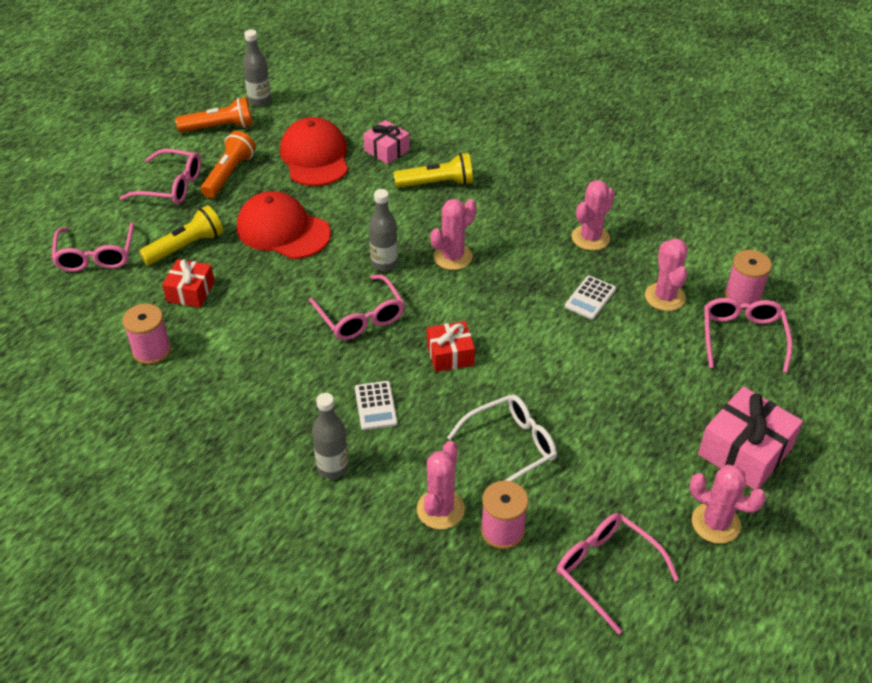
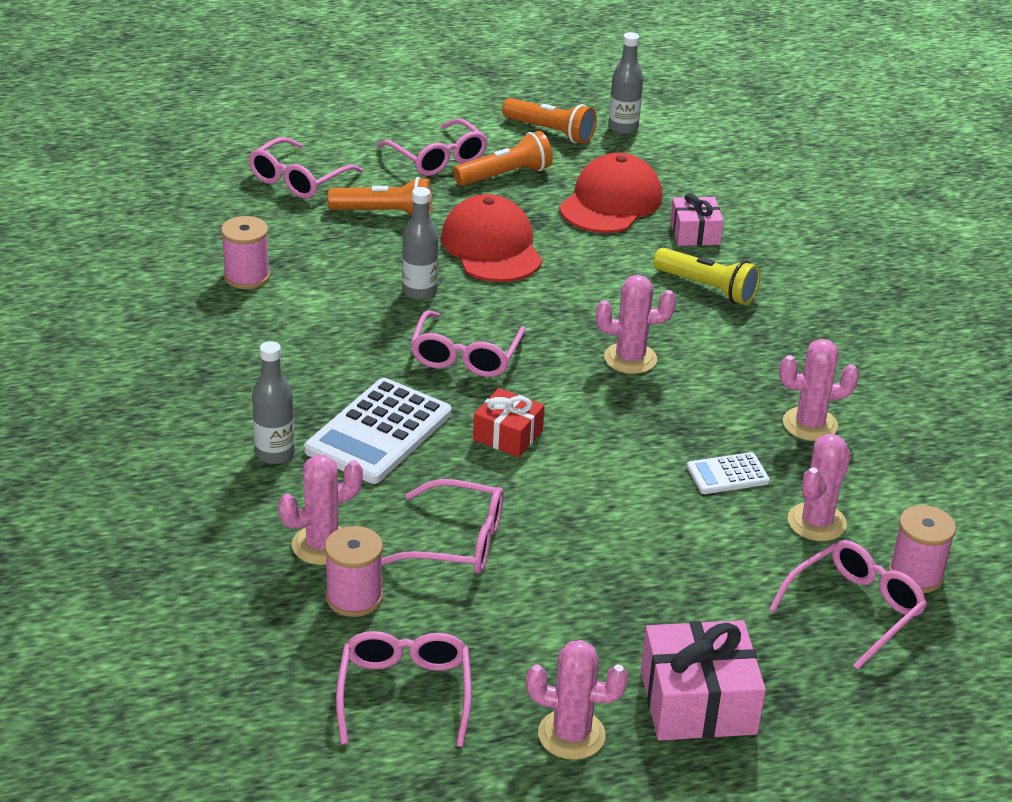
camera: 40 degrees right, 10 degrees down
yellow flashlight [139,205,224,265] -> orange flashlight [328,177,432,216]
red gift [162,259,215,308] -> none
white calculator [355,381,398,430] -> white calculator [304,378,452,484], size x1.94
grey bottle [369,189,398,271] -> grey bottle moved to [402,187,438,300]
white glasses [447,395,557,482] -> pink glasses [382,479,504,574]
pink cactus [689,465,766,544] -> pink cactus turned 60 degrees counterclockwise [526,640,628,760]

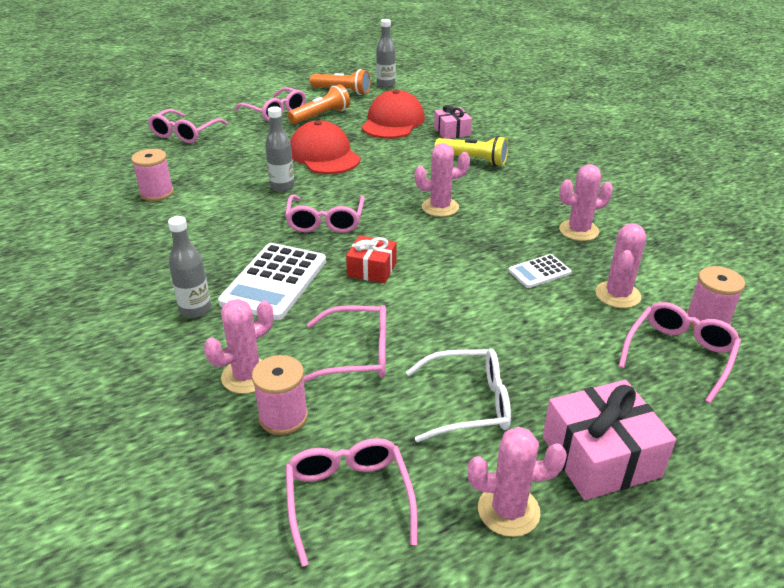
camera: 10 degrees left, 0 degrees up
orange flashlight [328,177,432,216] -> none
none -> white glasses [406,349,511,442]

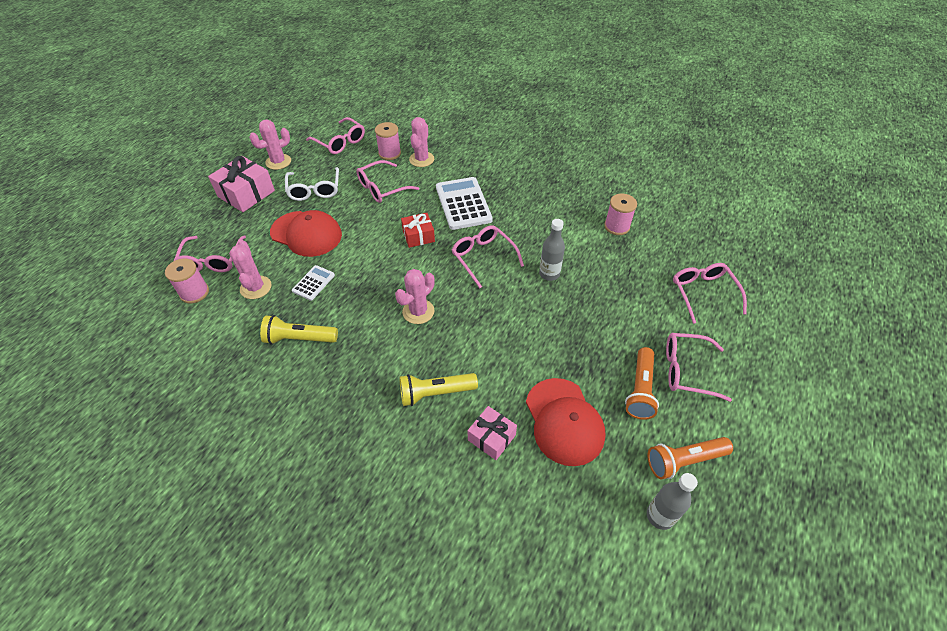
camera: 145 degrees right, 15 degrees up
grey bottle [168,216,211,318] -> none
red cap [290,120,361,174] -> red cap moved to [270,210,342,257]
white glasses [406,349,511,442] -> white glasses turned 60 degrees counterclockwise [285,167,339,201]
pink cactus [559,164,613,241] -> yellow flashlight [260,315,338,345]

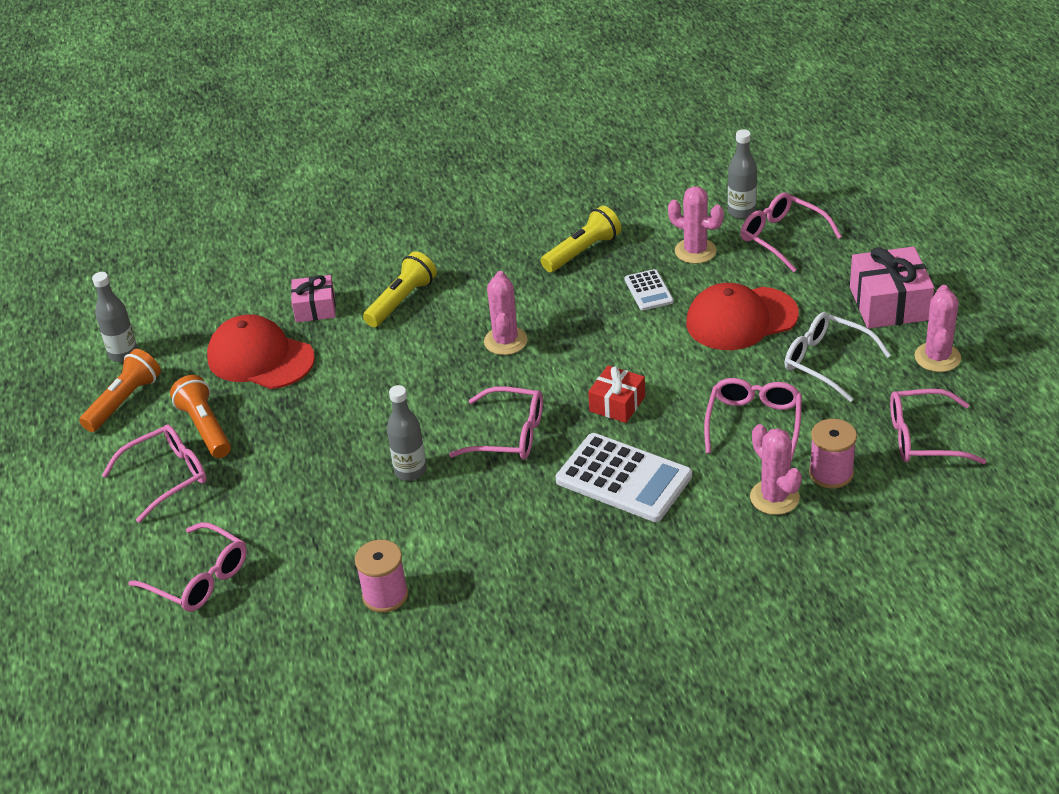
camera: 140 degrees right, 10 degrees down
pink spool [165,259,209,303] -> grey bottle [728,129,757,219]

